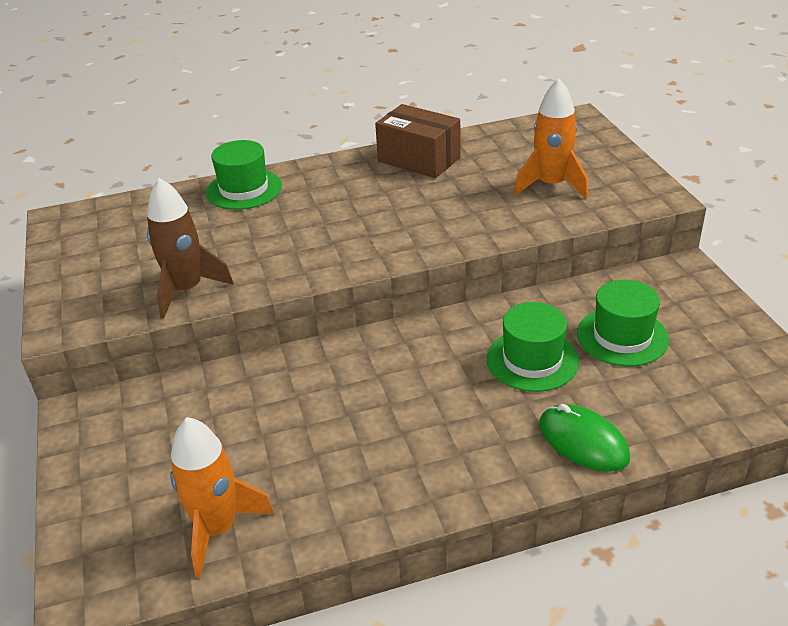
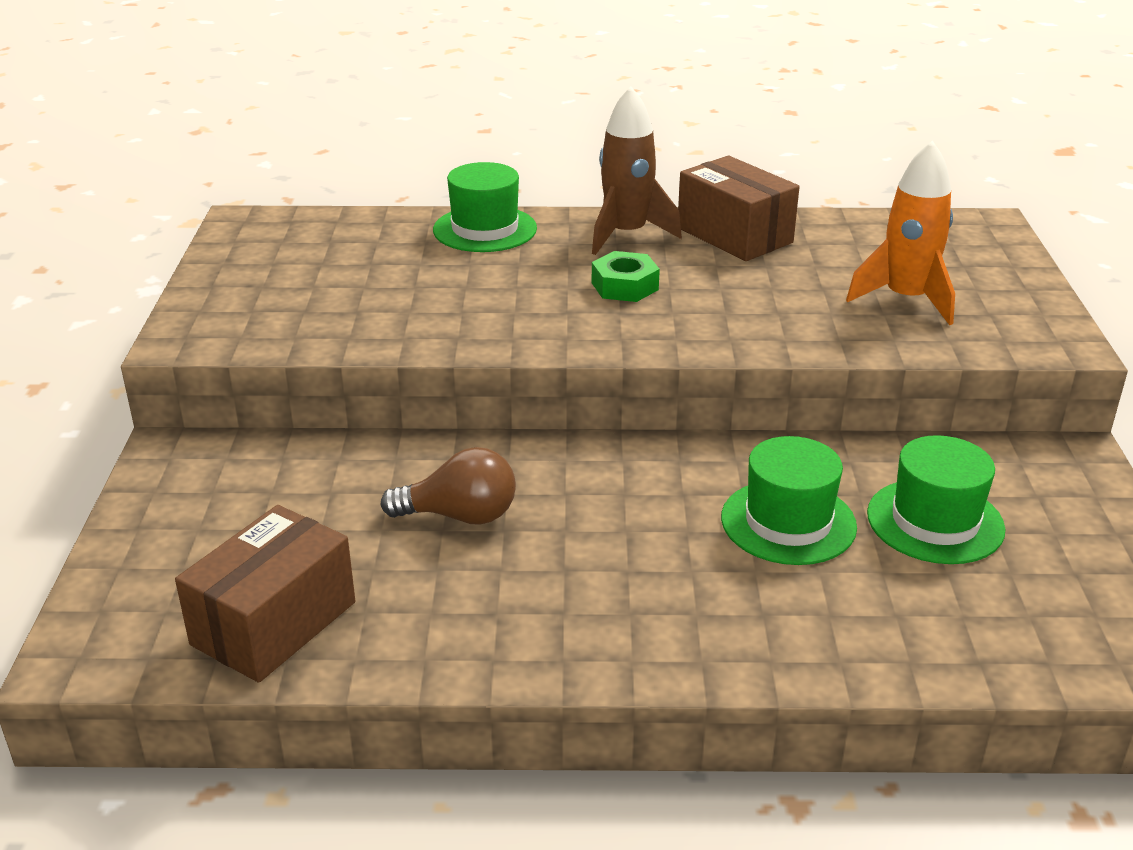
camera: 15 degrees right, 5 degrees down
brown rocket [147,178,234,319] -> brown rocket moved to [592,86,682,255]
orange rocket [170,417,274,578] -> brown box [175,505,355,683]
green mouse [539,404,630,472] -> none
none -> brown light bulb [380,447,516,525]
none -> green nut [592,251,660,302]

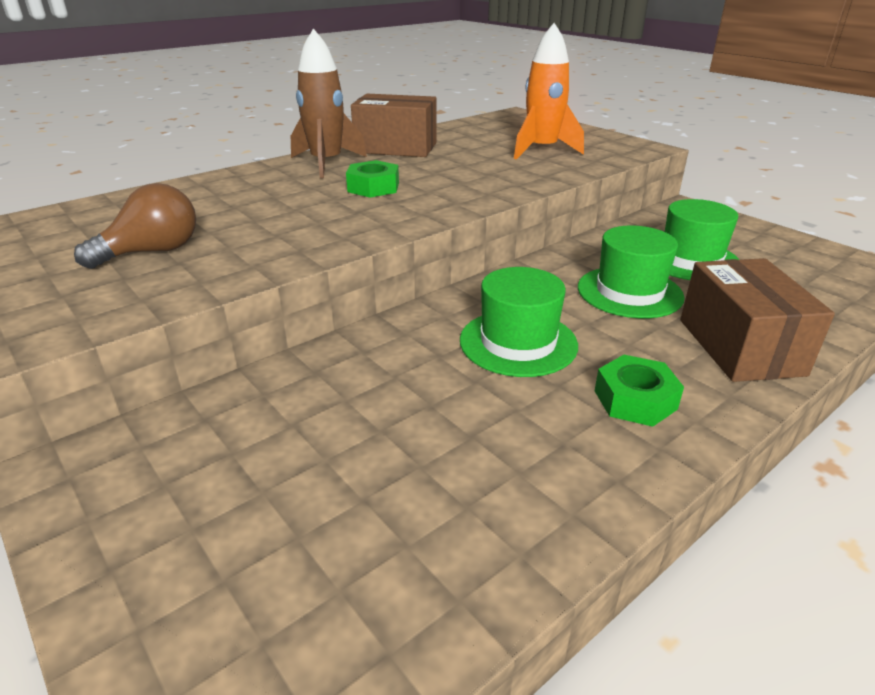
camera: 40 degrees left, 0 degrees up
brown box [175,505,355,683] -> brown box moved to [680,258,835,382]
brown light bulb [380,447,516,525] -> brown light bulb moved to [74,183,196,269]
green hat [433,162,537,252] -> green hat moved to [460,267,578,377]
none -> green nut [595,355,684,427]

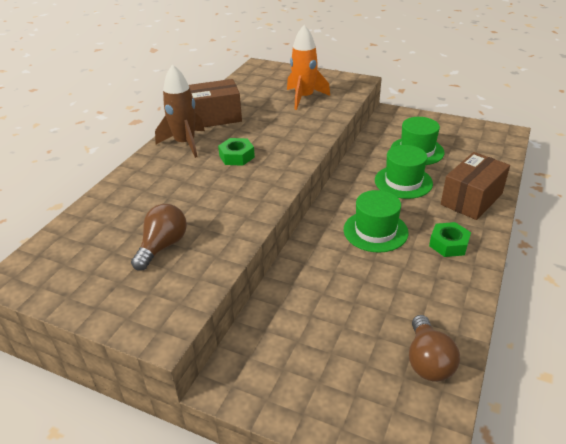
camera: 25 degrees left, 5 degrees up
brown box [680,258,835,382] -> brown box turned 75 degrees clockwise [441,152,510,220]
none -> brown light bulb [409,315,460,382]

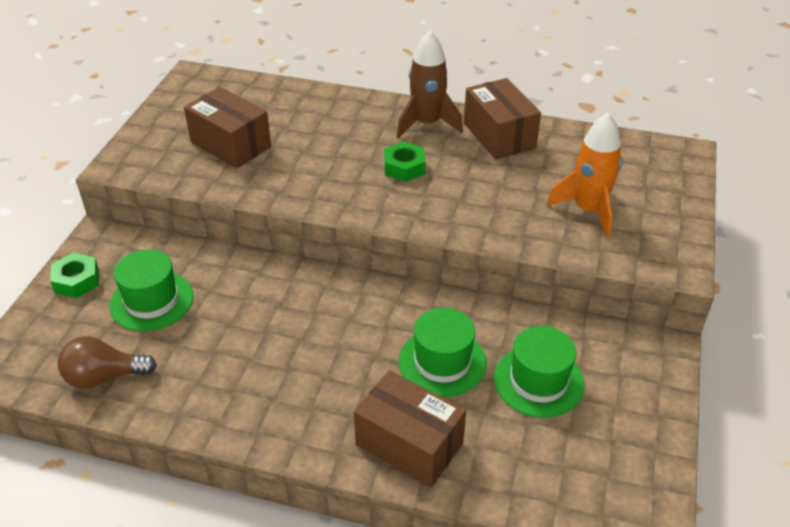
camera: 80 degrees right, 5 degrees up
brown light bulb [131,204,187,271] -> brown box [184,87,271,168]
green hat [344,190,409,253] -> green hat moved to [109,249,193,332]
green nut [429,222,471,257] -> green nut moved to [50,253,99,298]

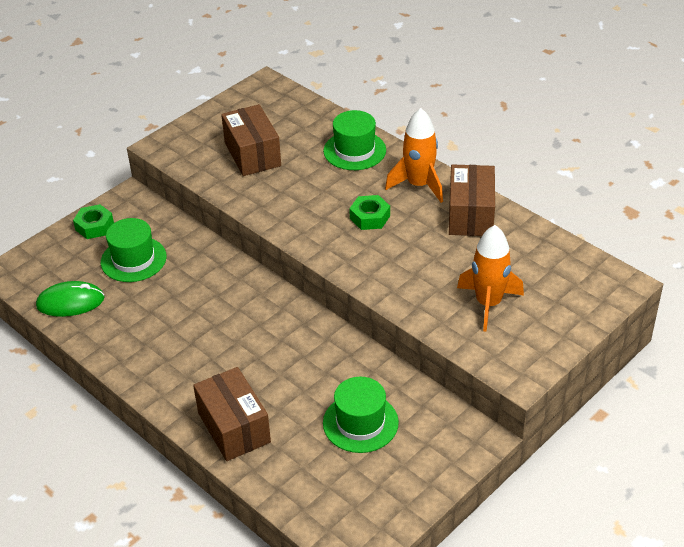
camera: 30 degrees right, 0 degrees up
brown light bulb [58,336,157,389] -> green mouse [36,281,105,317]
brown rocket [397,31,463,138] -> orange rocket [385,108,443,203]
green hat [399,308,487,397] -> green hat moved to [323,110,386,170]

